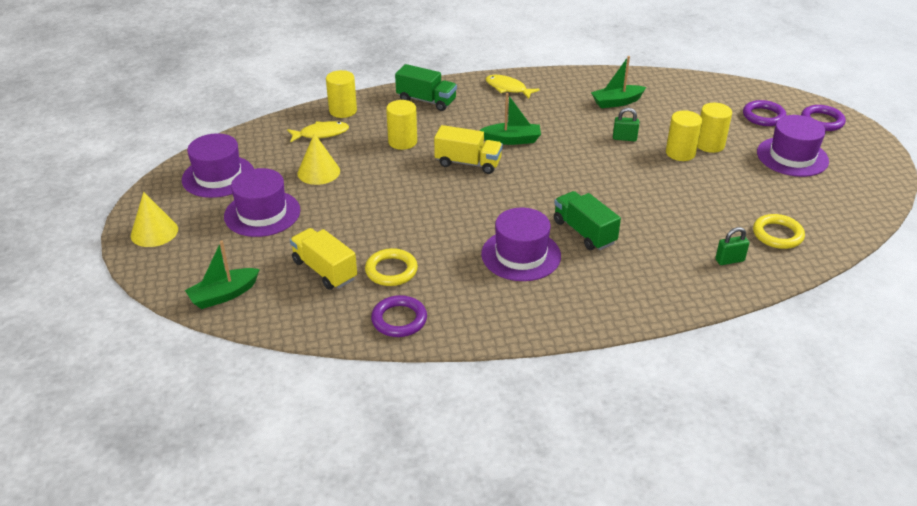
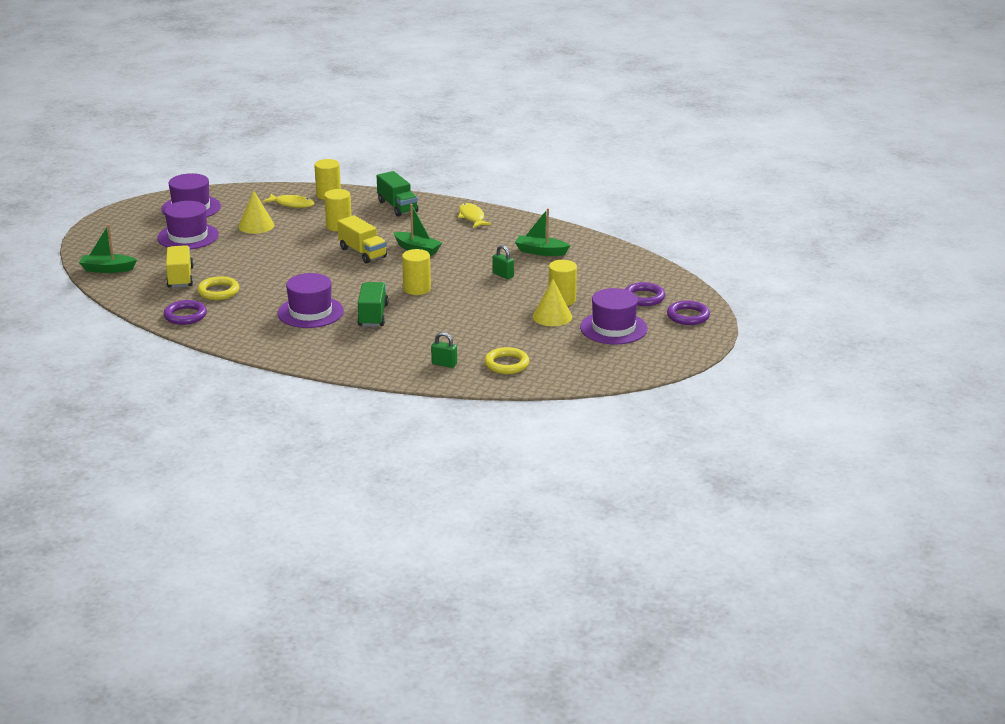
camera: 35 degrees right, 10 degrees down
yellow cone [131,192,178,247] -> yellow cone moved to [533,279,572,326]
yellow cylinder [666,110,702,161] -> yellow cylinder moved to [402,249,431,295]

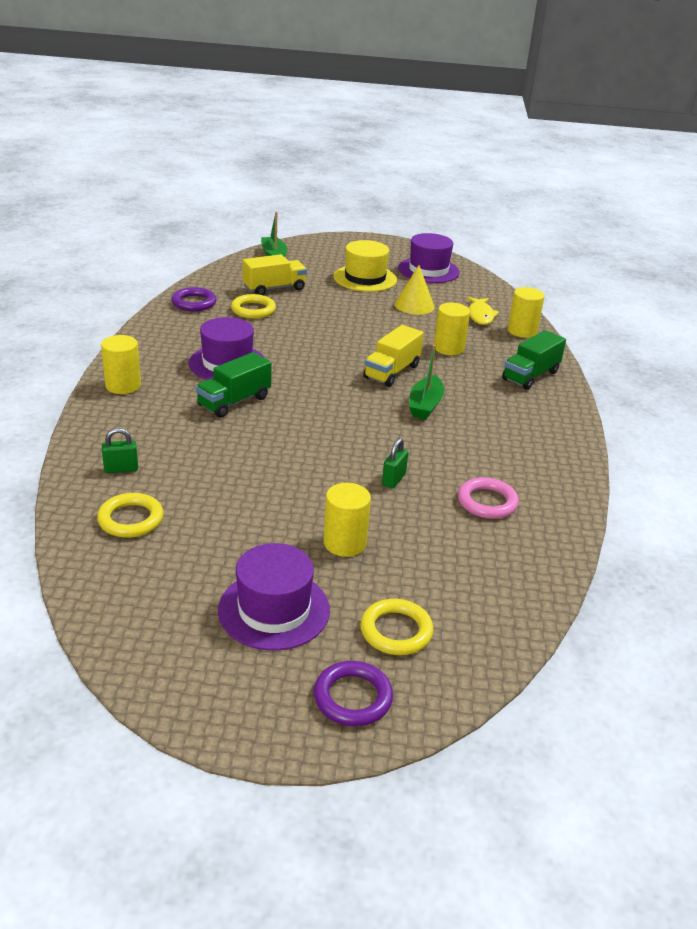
camera: 70 degrees right, 5 degrees up
purple hat [157,201,219,249] -> yellow hat [334,240,397,292]
green truck [357,282,389,327] -> green truck turned 150 degrees clockwise [196,352,272,418]
yellow cylinder [402,249,431,295] -> yellow cylinder moved to [101,335,141,394]
green padlock [431,332,457,368] -> green padlock turned 75 degrees clockwise [102,428,138,473]
yellow fish [458,203,492,228] -> none
green boat [515,208,570,256] -> pink ring [458,477,519,519]
yellow cone [533,279,572,326] -> none
purple ring [625,282,665,306] -> yellow ring [360,599,434,655]

